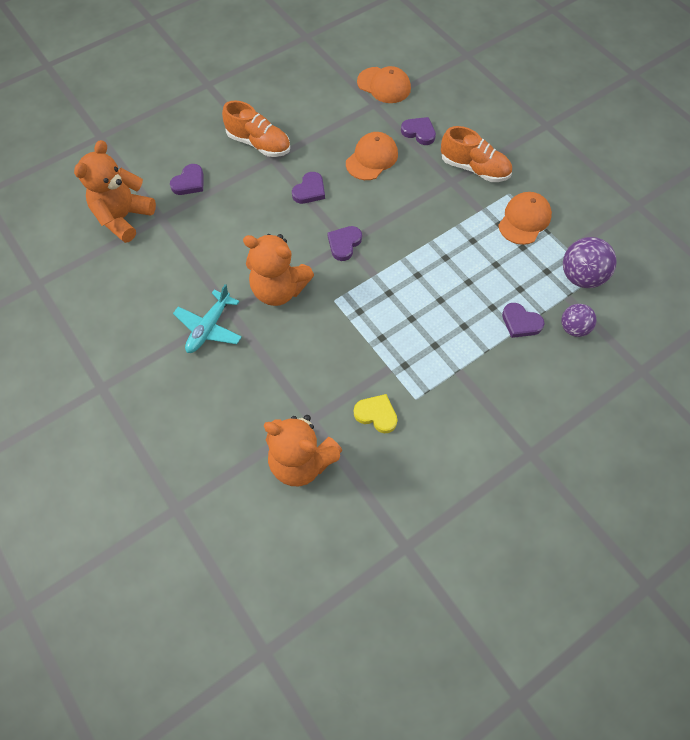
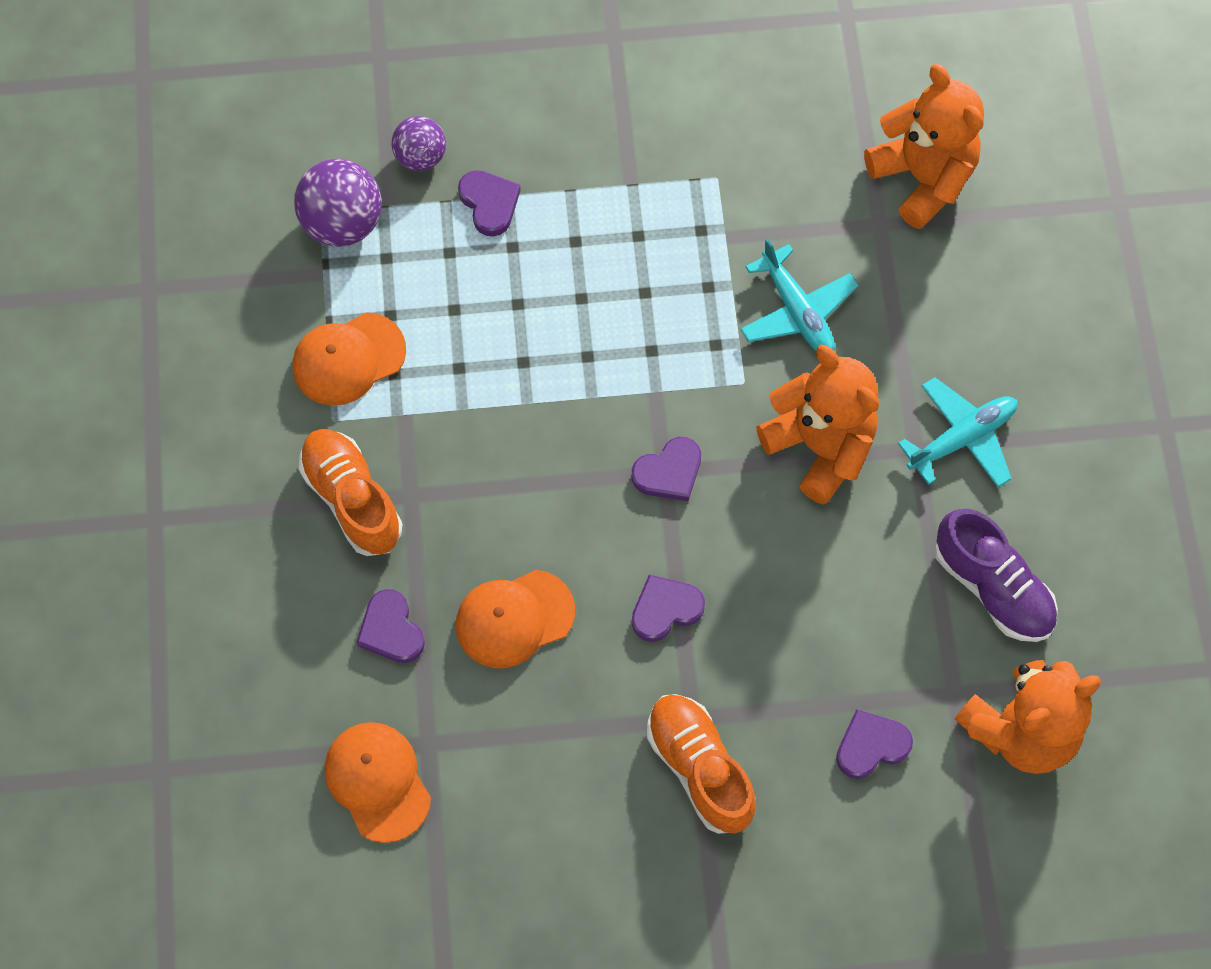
camera: 150 degrees left, 5 degrees up
yellow heart [354,394,398,433] -> none
none -> turquoise plane [740,238,858,351]
none -> purple shoe [935,509,1058,642]

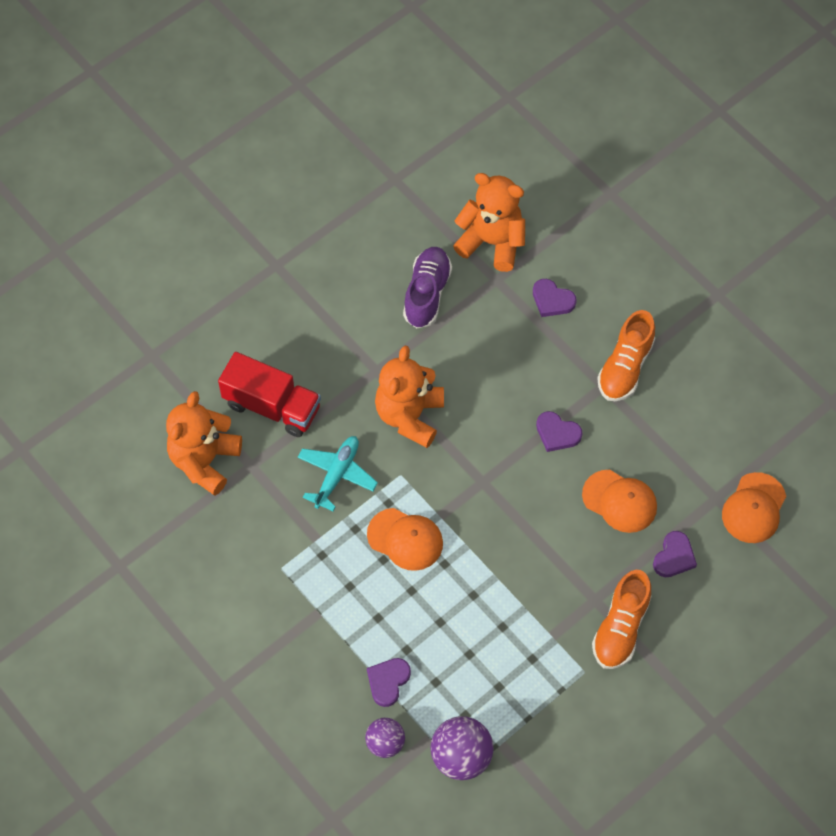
camera: 125 degrees left, 5 degrees down
orange cap [293,312,406,406] -> orange cap moved to [367,508,443,571]
purple heart [632,437,701,501] -> none
turquoise plane [898,377,1017,488] -> none
none -> red truck [218,352,321,437]

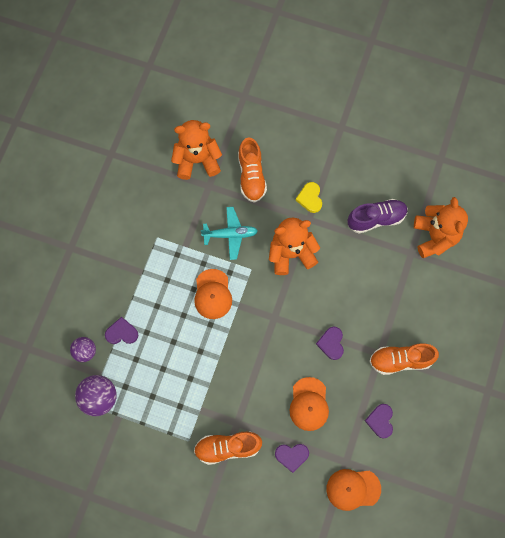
camera: 60 degrees right, 10 degrees up
red truck [218,352,321,437] -> orange shoe [238,138,267,203]
purple heart [533,279,577,317] -> purple heart moved to [365,404,393,438]
none -> yellow heart [296,182,322,213]

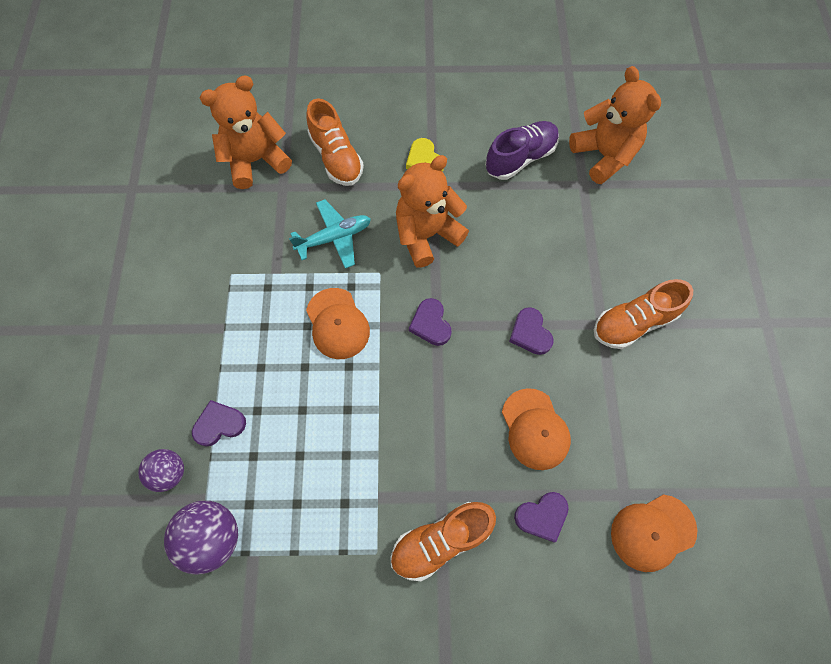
camera: 20 degrees left, 5 degrees down
purple heart [365,404,393,438] -> purple heart moved to [409,298,452,346]

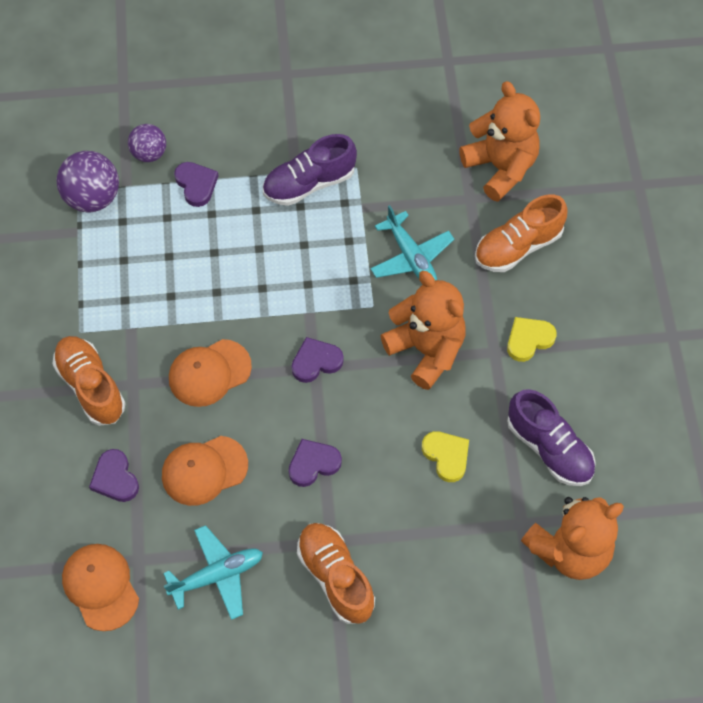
camera: 85 degrees right, 5 degrees down
orange cap [306,288,370,359] -> orange cap moved to [169,339,252,407]
none -> turquoise plane [163,525,263,620]
none -> purple shoe [263,134,357,206]
none -> yellow heart [422,431,469,482]

